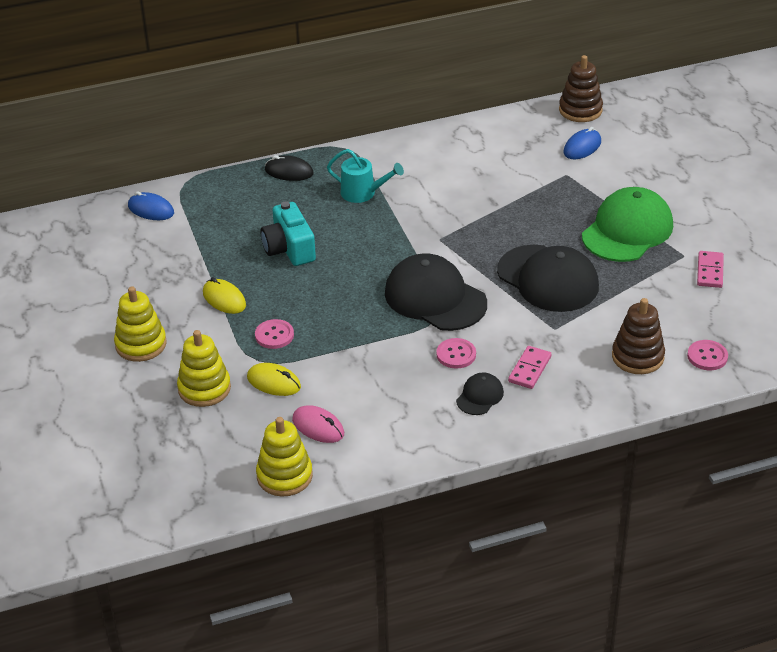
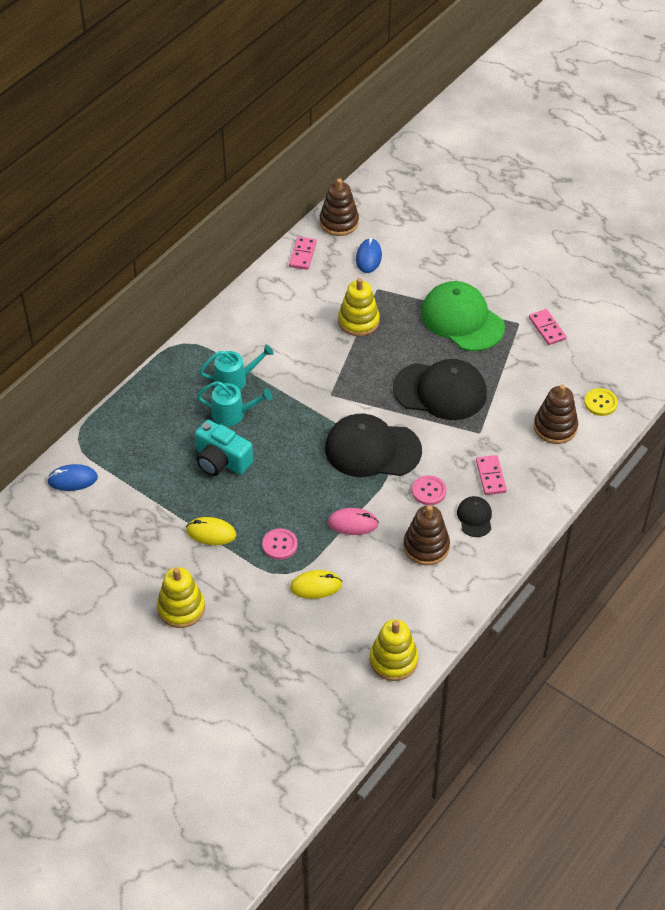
camera: 35 degrees left, 10 degrees up
yellow stacking toy [177,330,231,407] -> yellow stacking toy moved to [338,278,380,336]
black mouse [265,155,314,181] -> none
pink mouse [292,405,344,443] -> pink mouse moved to [328,508,379,535]
green cap [582,187,673,262] -> green cap turned 45 degrees counterclockwise [421,281,505,351]
pink button [687,340,728,370] -> yellow button [584,388,618,416]
none -> turquoise watering can [197,381,272,426]
none -> pink domino [289,237,317,270]
none -> brown stacking toy [403,505,450,565]

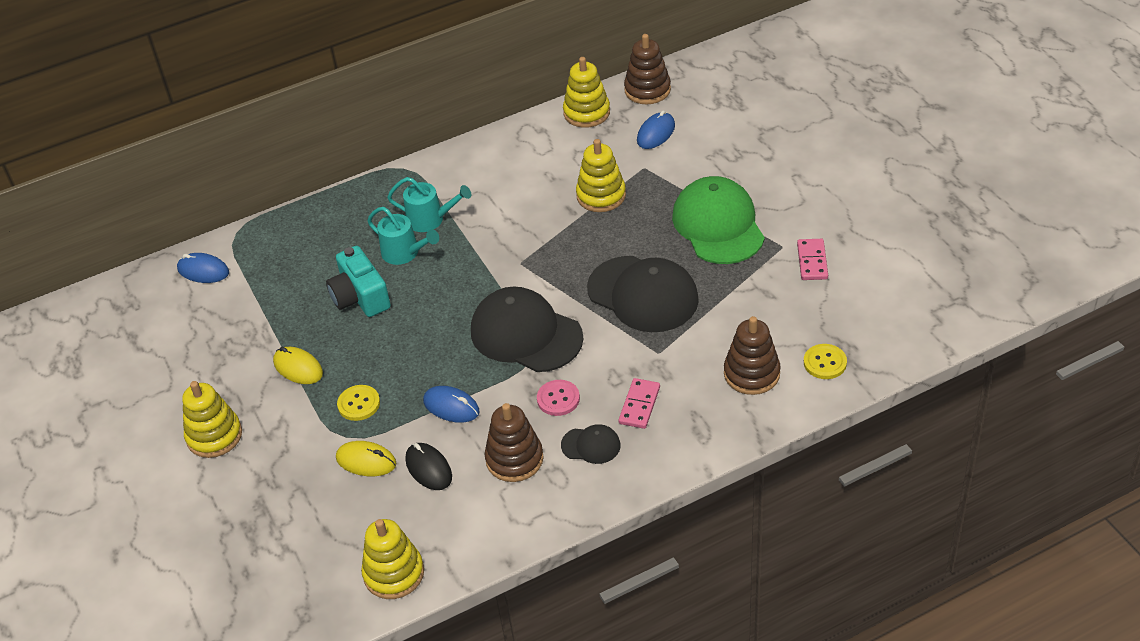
camera: 30 degrees right, 5 degrees down
pink button [262,528,297,560] -> yellow button [337,385,380,421]
pink domino [289,237,317,270] -> yellow stacking toy [563,57,610,128]
pink mouse [328,508,379,535] -> blue mouse [423,386,480,423]
black cap [457,496,492,537] -> black cap turned 75 degrees clockwise [561,424,621,464]
none -> black mouse [406,443,452,490]

